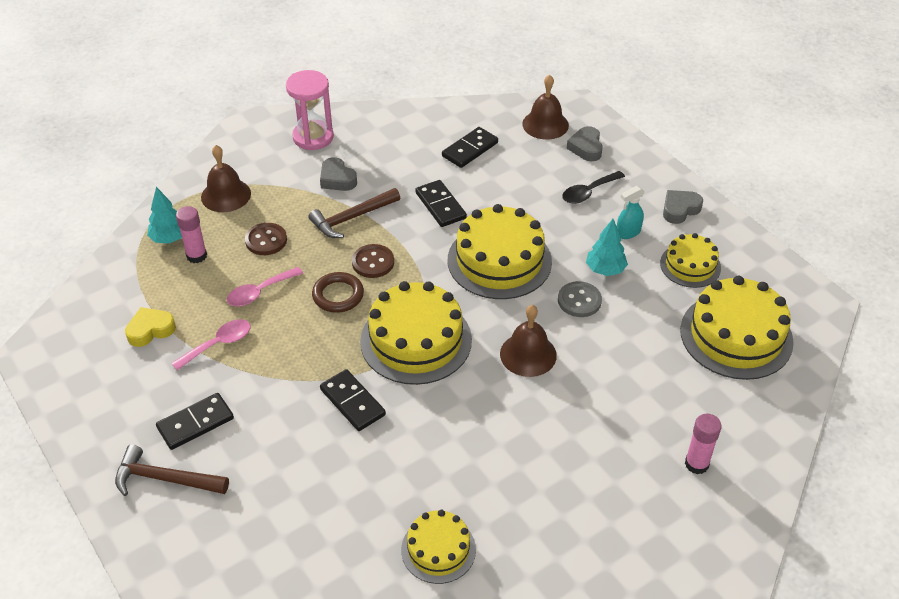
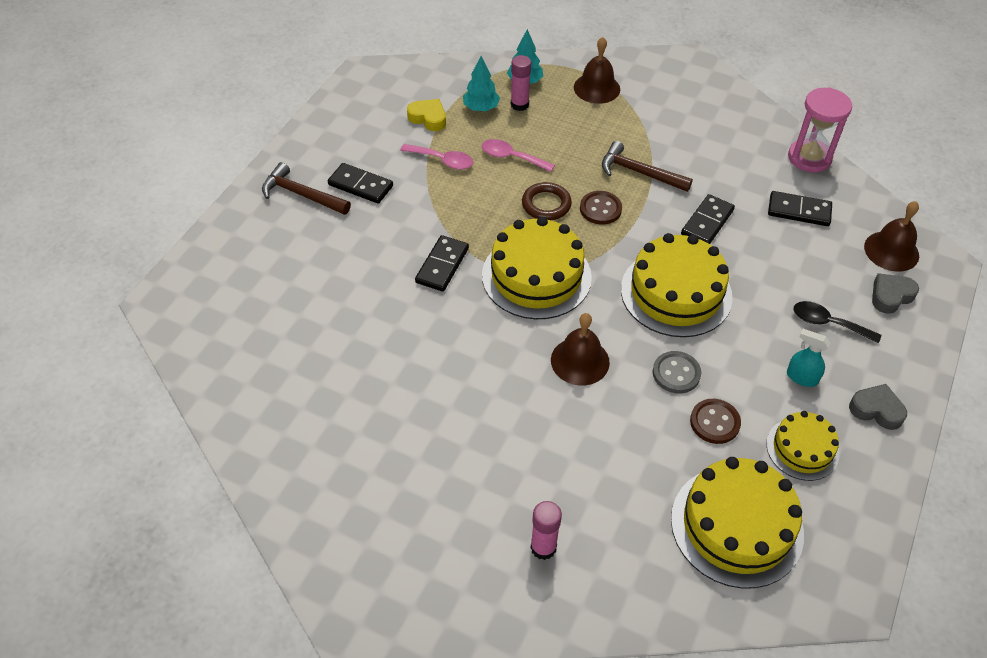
camera: 60 degrees right, 5 degrees up
brown hammer [115,444,229,496] -> brown hammer turned 45 degrees counterclockwise [262,162,351,215]
brown button [245,223,287,255] -> brown button moved to [690,399,741,444]
pink hourglass [286,70,334,150] -> pink hourglass moved to [788,87,852,173]
grey heart [320,157,357,191] -> none
yellow cake [401,510,476,584] -> none
turquoise tree [586,219,628,276] -> turquoise tree moved to [463,56,500,111]

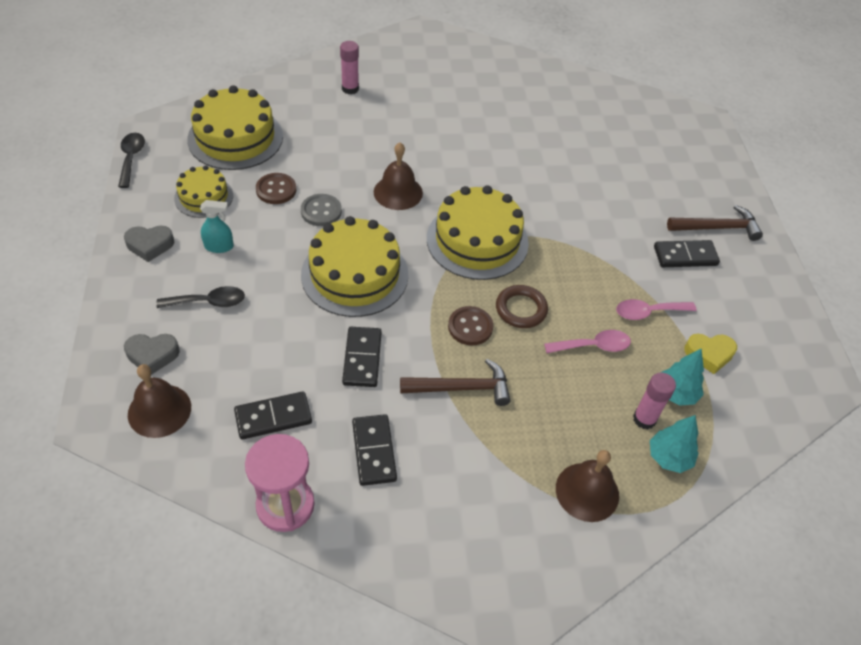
camera: 145 degrees right, 0 degrees up
black domino [415,235,469,292] -> black domino moved to [352,414,397,486]
grey heart [872,273,919,314] -> grey heart turned 60 degrees clockwise [124,334,180,375]
none -> black spoon [118,133,145,188]

